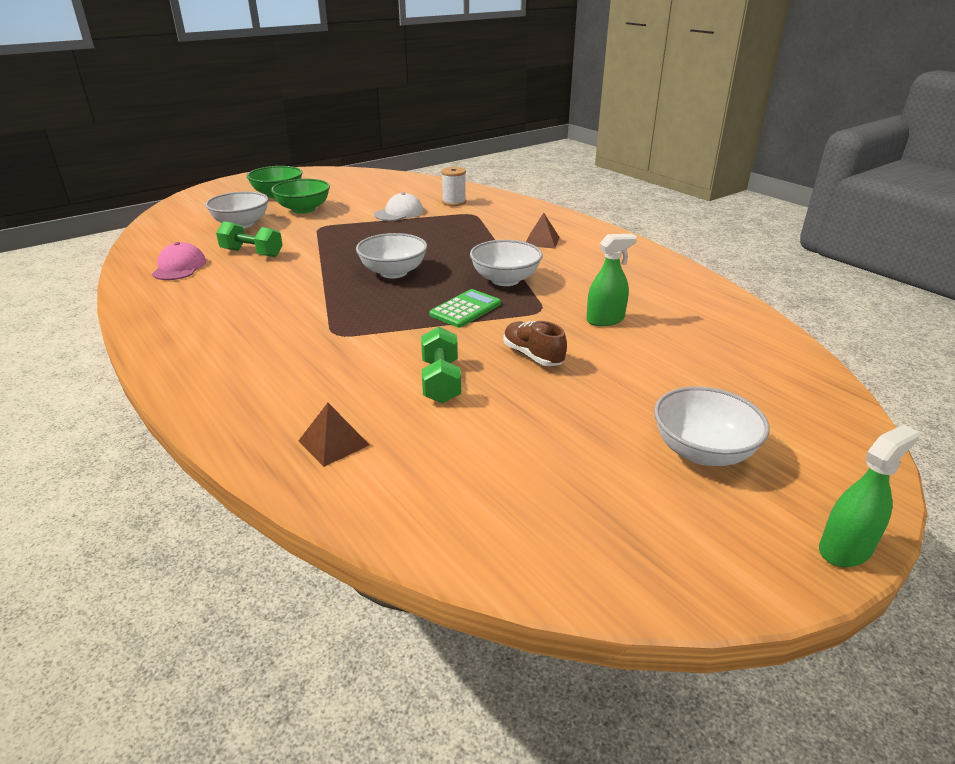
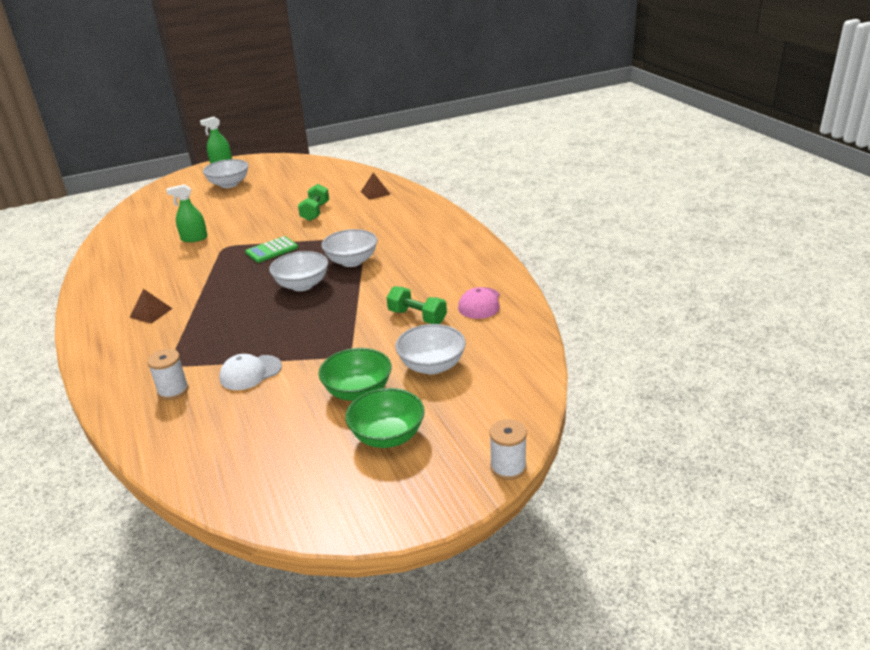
camera: 165 degrees left, 0 degrees up
white bowl [470,240,543,286] -> white bowl moved to [321,229,377,267]
brown shoe [503,321,567,366] -> none
none -> white spool [489,419,527,480]

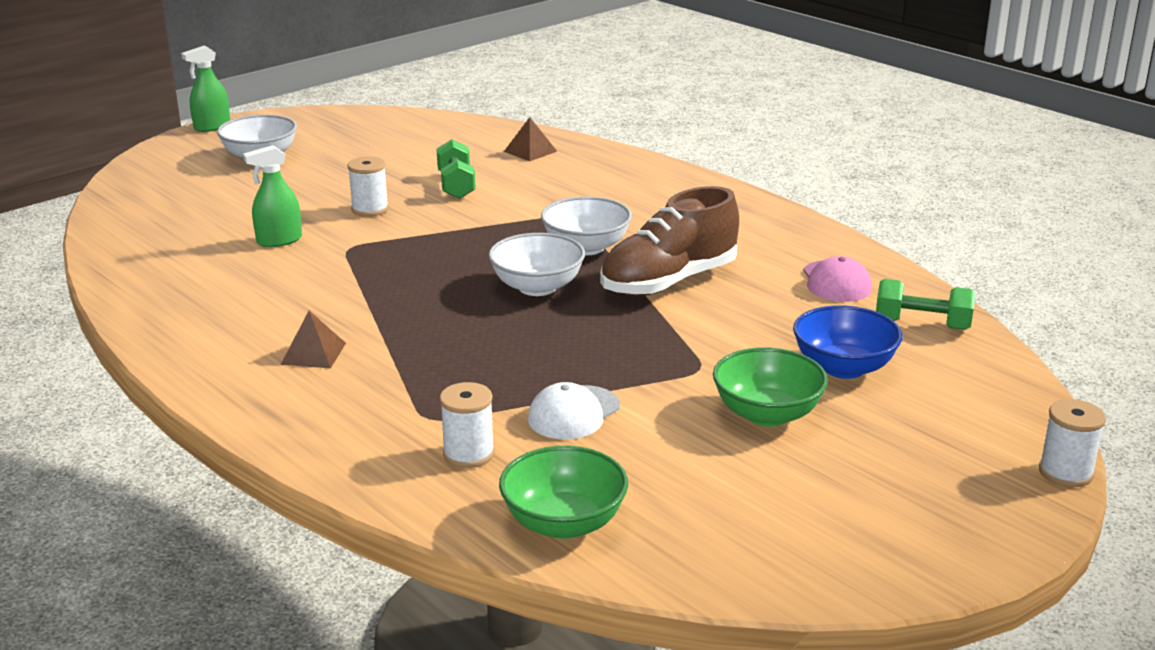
camera: 20 degrees left, 5 degrees down
green calculator [245,236,298,263] -> none
green bowl [346,388,425,448] -> green bowl moved to [499,446,628,539]
green dumbbell [387,286,447,324] -> green dumbbell moved to [876,279,975,330]
white bowl [396,324,466,375] -> blue bowl [793,305,903,379]
none -> white spool [347,156,389,217]
none -> brown shoe [600,186,739,296]

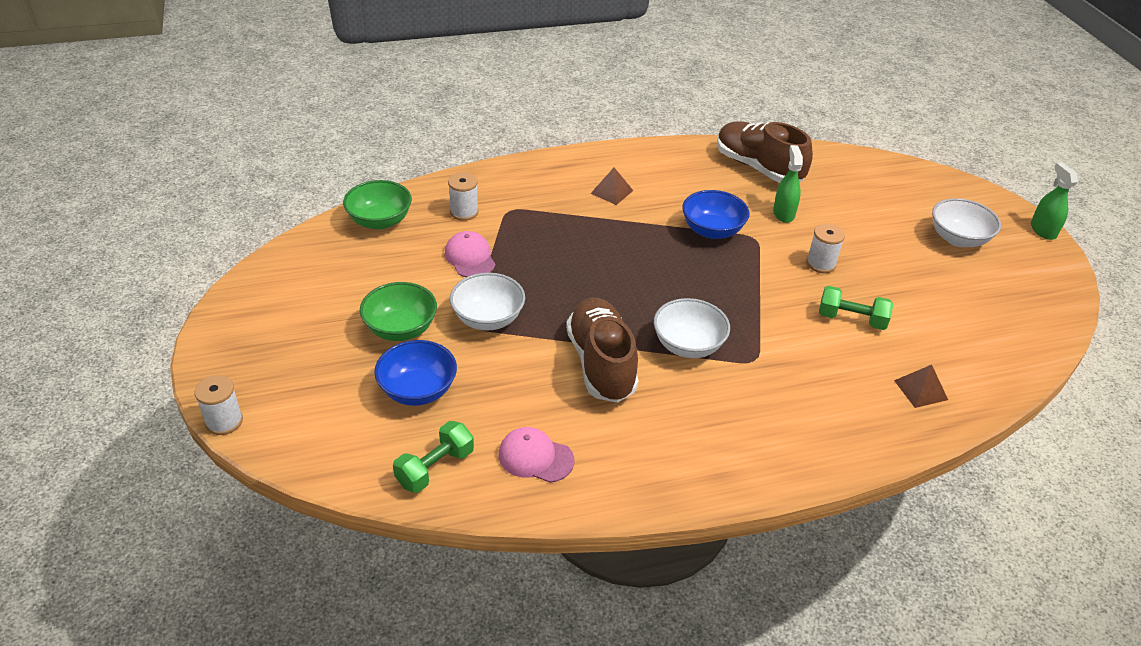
camera: 115 degrees right, 15 degrees up
white bowl [489,233,585,296] -> white bowl moved to [450,273,525,331]
white cap [528,382,620,439] -> pink cap [445,231,496,277]
none -> blue bowl [682,190,749,239]
none -> brown shoe [717,121,813,183]

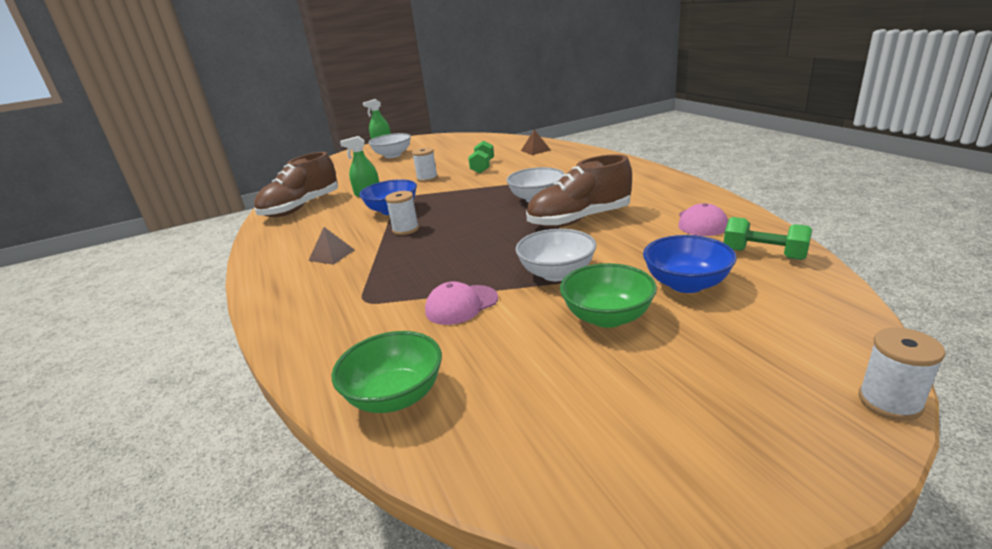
camera: 95 degrees left, 15 degrees down
white spool [448,172,479,221] -> white spool moved to [385,191,419,235]

